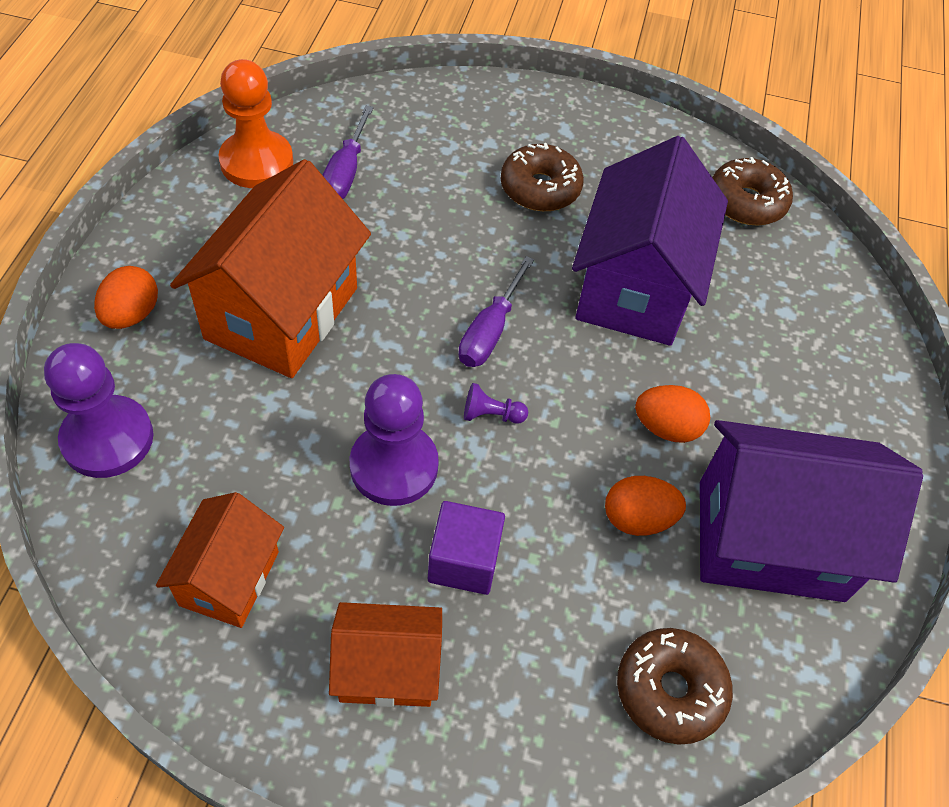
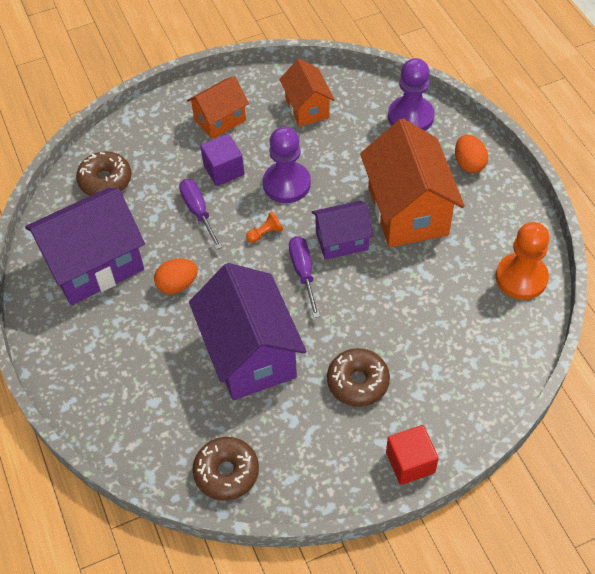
camera: 150 degrees right, 0 degrees up
purple screwdriver [323,105,374,199] -> purple screwdriver moved to [179,179,222,249]
purple pawn [464,383,528,424] -> orange pawn [246,211,283,243]
orange egg [605,476,686,536] -> none
none -> purple house [312,201,374,260]
none -> red cube [386,425,439,485]

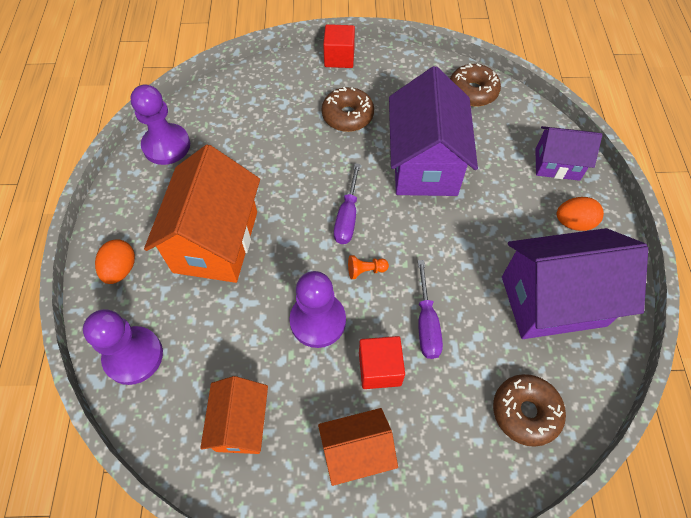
camera: 160 degrees left, 5 degrees up
orange egg [154,258,198,294] -> orange egg moved to [557,197,604,231]
purple cube [200,134,244,186] -> red cube [359,336,405,389]
purple house [312,201,374,260] -> purple house moved to [535,126,602,181]
orange pawn [496,222,550,300] -> purple pawn [130,84,190,165]

